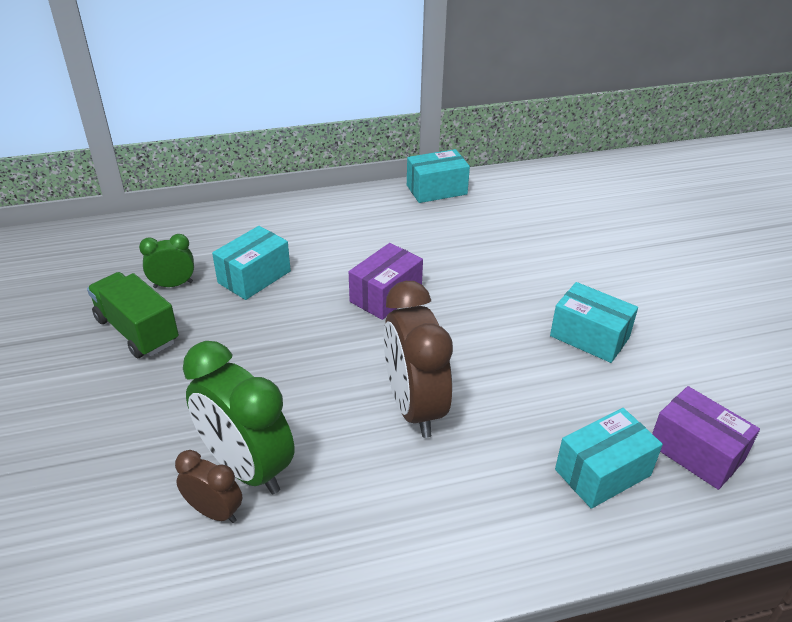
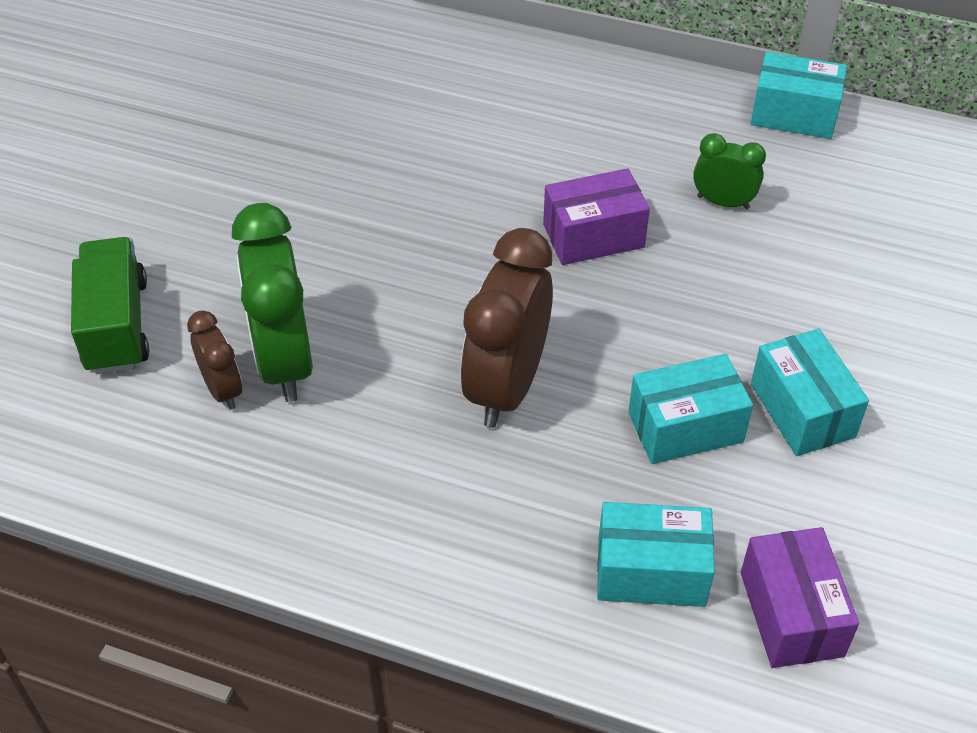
camera: 35 degrees right, 10 degrees up
green truck [87,272,179,358] -> green truck moved to [71,237,149,374]
green clock [139,234,194,288] -> green clock moved to [693,133,766,209]
turquoise box [212,226,291,300] -> turquoise box moved to [628,354,753,464]

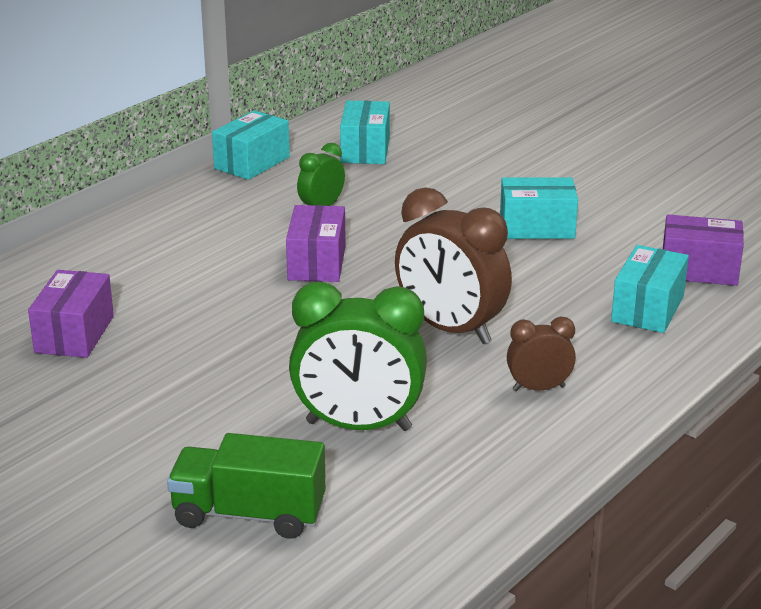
camera: 70 degrees left, 20 degrees down
brown clock [187,310,242,410] -> brown clock moved to [507,317,576,391]
turquoise box [628,354,753,464] -> turquoise box moved to [340,100,390,164]
none -> purple box [28,270,114,358]

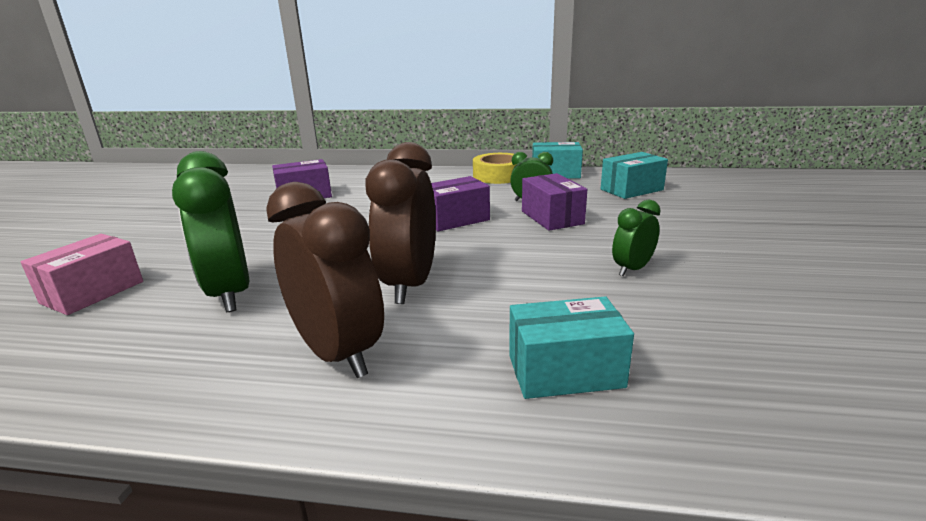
camera: 60 degrees right, 5 degrees down
green truck [167,433,326,539] -> pink box [21,234,143,315]
turquoise box [500,177,578,239] -> green clock [612,200,661,276]
brown clock [507,317,576,391] -> brown clock [266,182,384,378], size x1.91
purple box [663,214,744,286] -> purple box moved to [522,173,587,231]
none -> yellow tape [473,153,516,184]

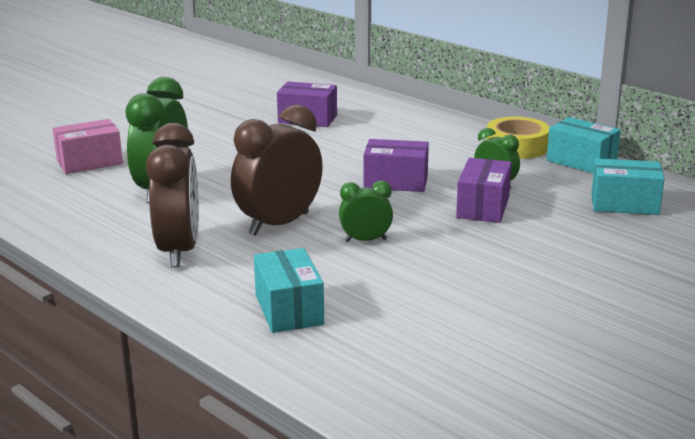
camera: 35 degrees right, 0 degrees up
turquoise box [509,296,634,399] -> turquoise box turned 45 degrees clockwise [254,248,324,333]
green clock [612,200,661,276] -> green clock moved to [339,181,393,242]

